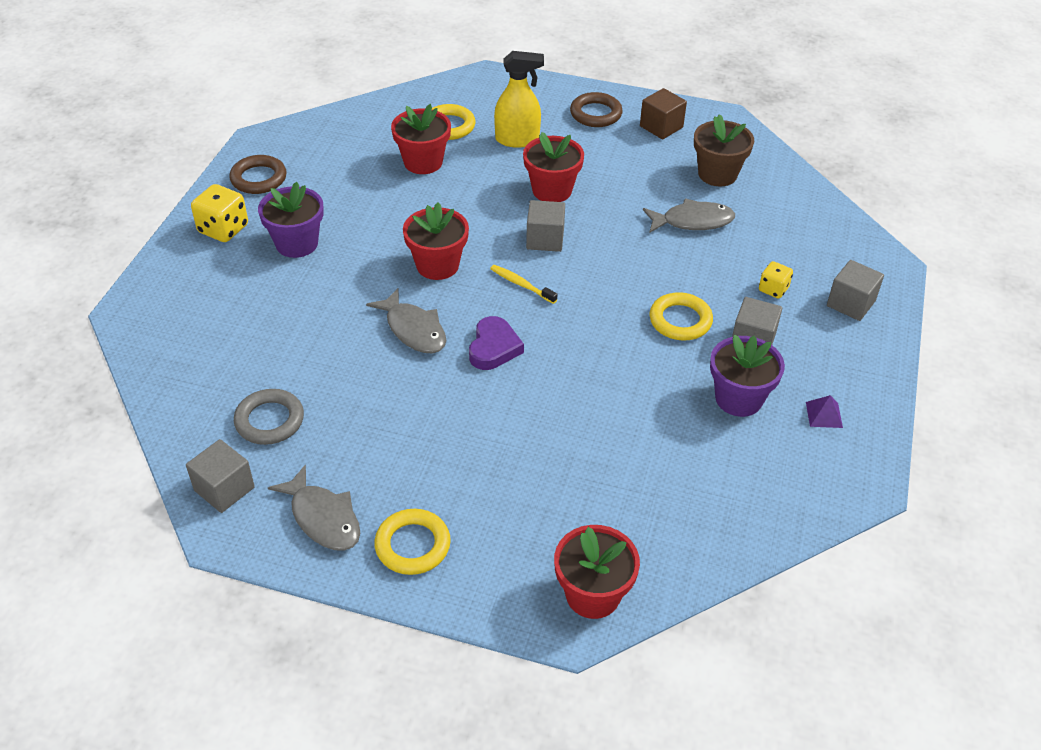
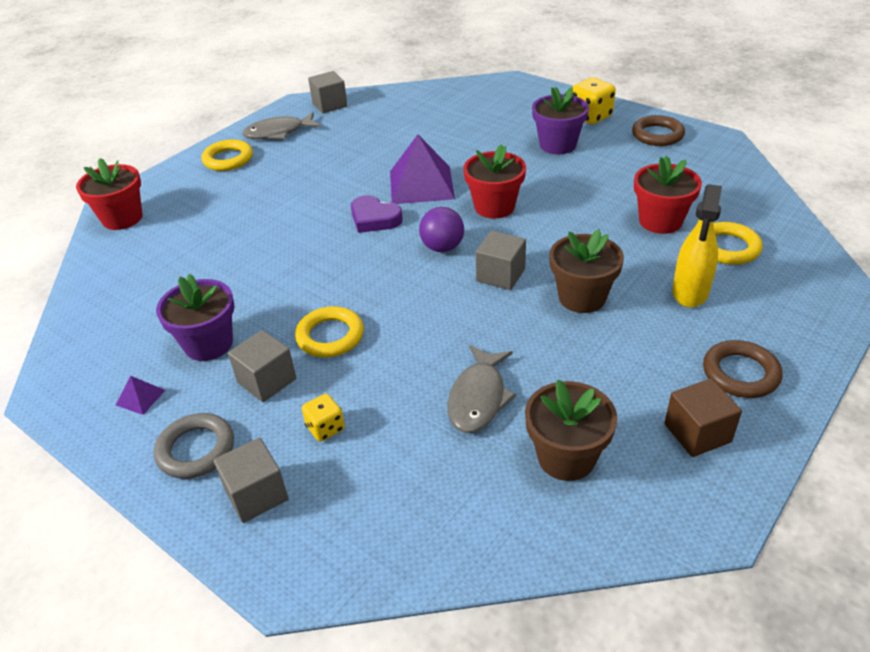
camera: 115 degrees right, 5 degrees down
grey ring [234,389,304,445] -> grey ring moved to [154,413,234,479]
grey fish [366,288,446,353] -> purple pyramid [390,134,455,204]
yellow toothbrush [490,265,558,304] -> purple ball [419,207,464,252]
red flower pot [523,132,584,202] -> brown flower pot [549,229,624,313]

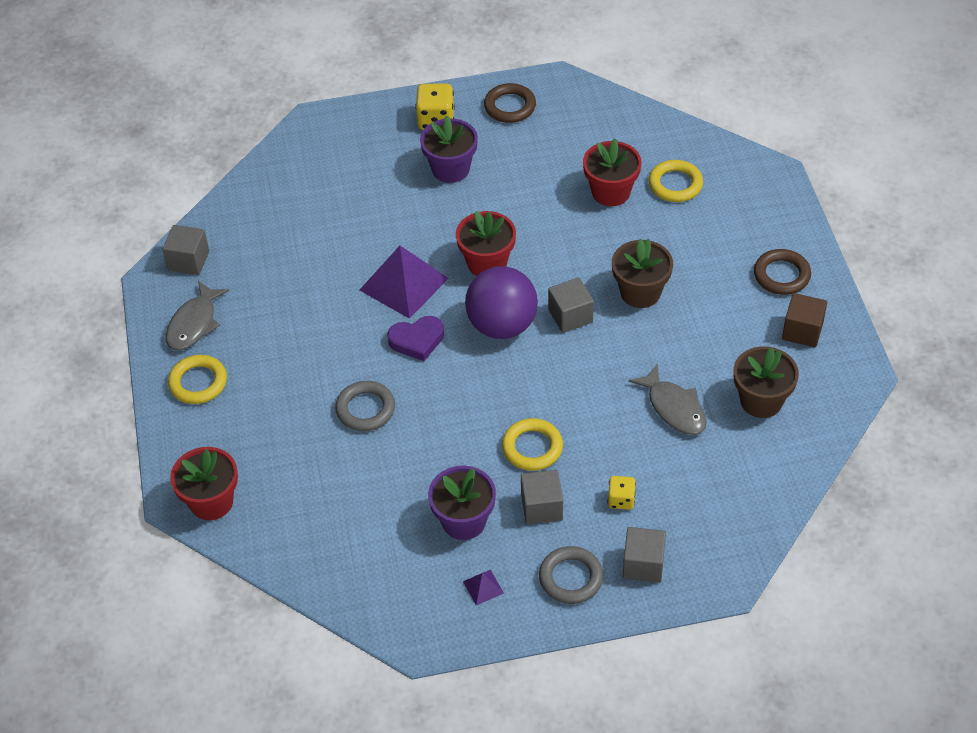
camera: 50 degrees left, 10 degrees up
purple ball [419,207,464,252] -> purple ball [465,266,538,339], size x1.69
yellow spray bottle [672,184,722,308] -> none
none -> grey ring [335,381,395,431]

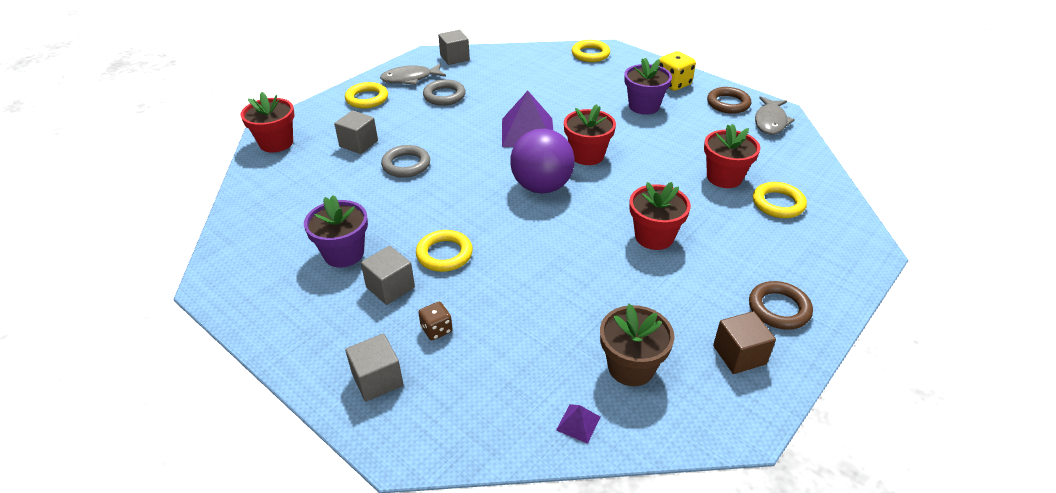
camera: 50 degrees right, 10 degrees down
purple heart [387,316,444,361] -> none
purple pyramid [463,570,504,605] -> purple pyramid moved to [556,404,601,444]
grey ring [539,546,604,604] -> grey ring moved to [423,79,466,106]
grey cube [548,277,594,333] -> grey cube moved to [334,110,378,154]
yellow dice [608,476,636,510] -> brown dice [418,302,453,340]
brown flower pot [612,239,673,308] -> red flower pot [629,182,691,250]
grey fish [628,364,707,435] -> grey fish moved to [755,96,795,135]
none -> yellow ring [572,40,610,62]

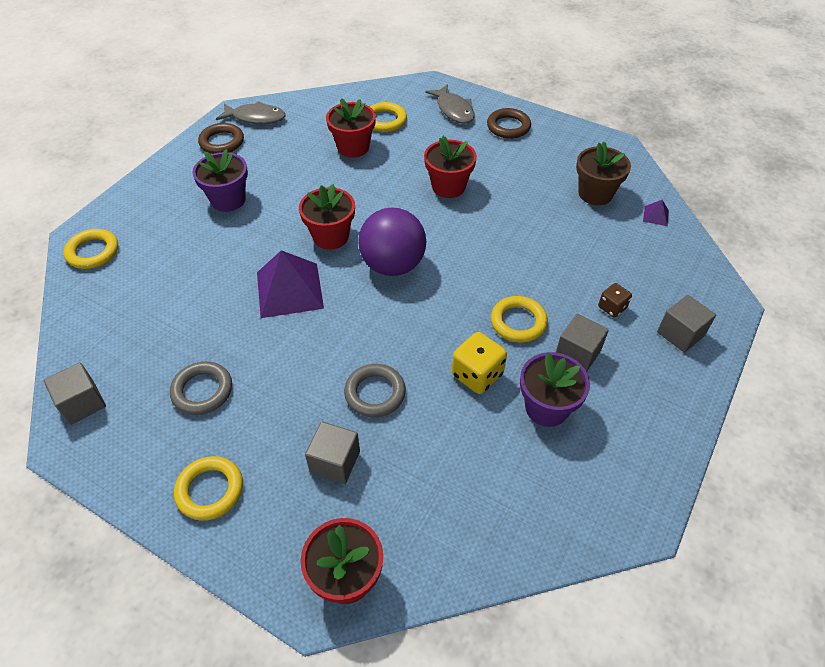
camera: 100 degrees left, 10 degrees up
grey fish [380,64,446,85] -> grey fish moved to [425,84,475,124]
yellow dice [659,51,696,91] -> yellow dice moved to [452,332,507,394]
brown cube [713,311,776,374] -> none

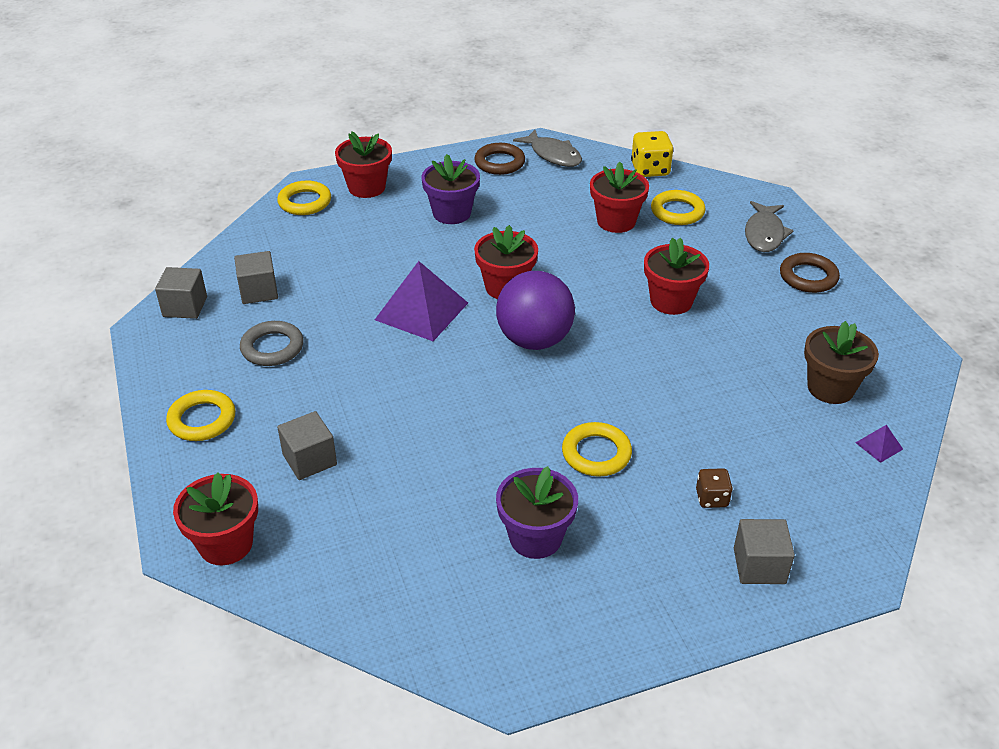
camera: 40 degrees right, 10 degrees down
grey ring [344,364,406,417] -> none
yellow dice [452,332,507,394] -> yellow dice moved to [631,131,674,177]
grey cube [556,314,609,371] -> grey cube moved to [234,251,278,304]
none -> red flower pot [335,132,392,198]

